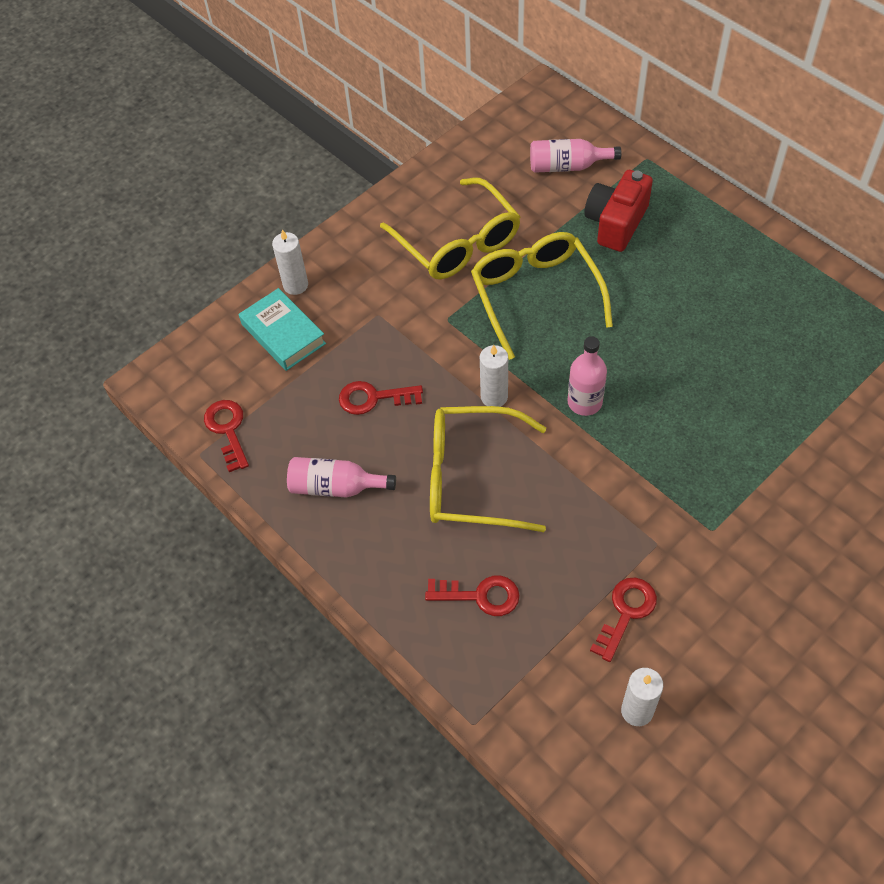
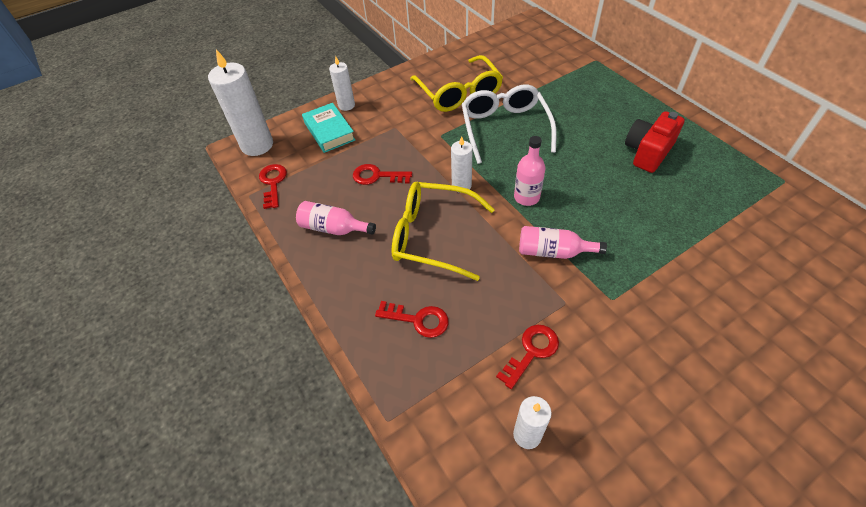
camera: 10 degrees right, 5 degrees down
yellow glasses [471,232,613,360] -> white glasses [462,85,557,164]
pink bottle [530,139,621,173] -> pink bottle moved to [519,226,607,259]
red camera [584,170,653,252] -> red camera moved to [625,111,685,173]
none -> white candle [208,49,273,156]

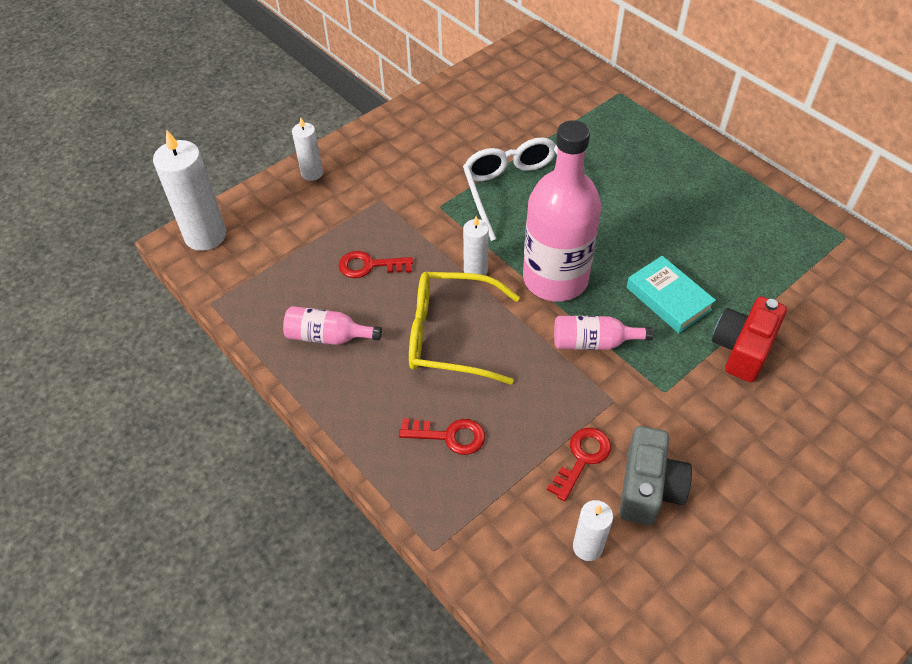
camera: 10 degrees left, 0 degrees up
red key [259,164,287,209] -> none
turquoise book [302,103,355,153] -> turquoise book moved to [626,256,716,333]
yellow glasses [410,55,503,112] -> none
pink bottle [514,136,545,206] -> pink bottle [523,120,601,301], size x2.12
red camera [625,111,685,173] -> red camera moved to [712,296,787,382]
none -> grey camera [620,426,692,525]

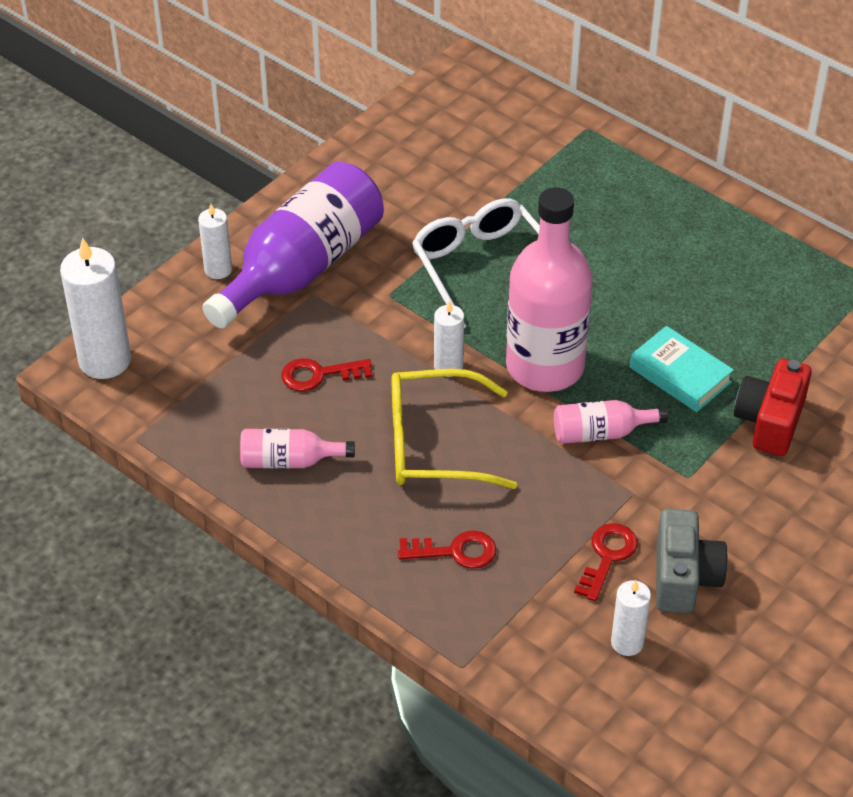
camera: 10 degrees left, 5 degrees down
none -> purple bottle [202,162,384,328]

